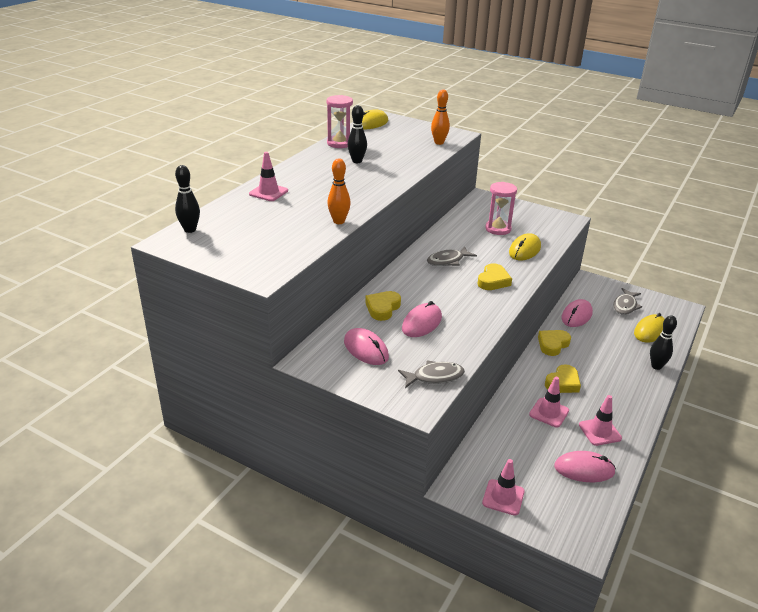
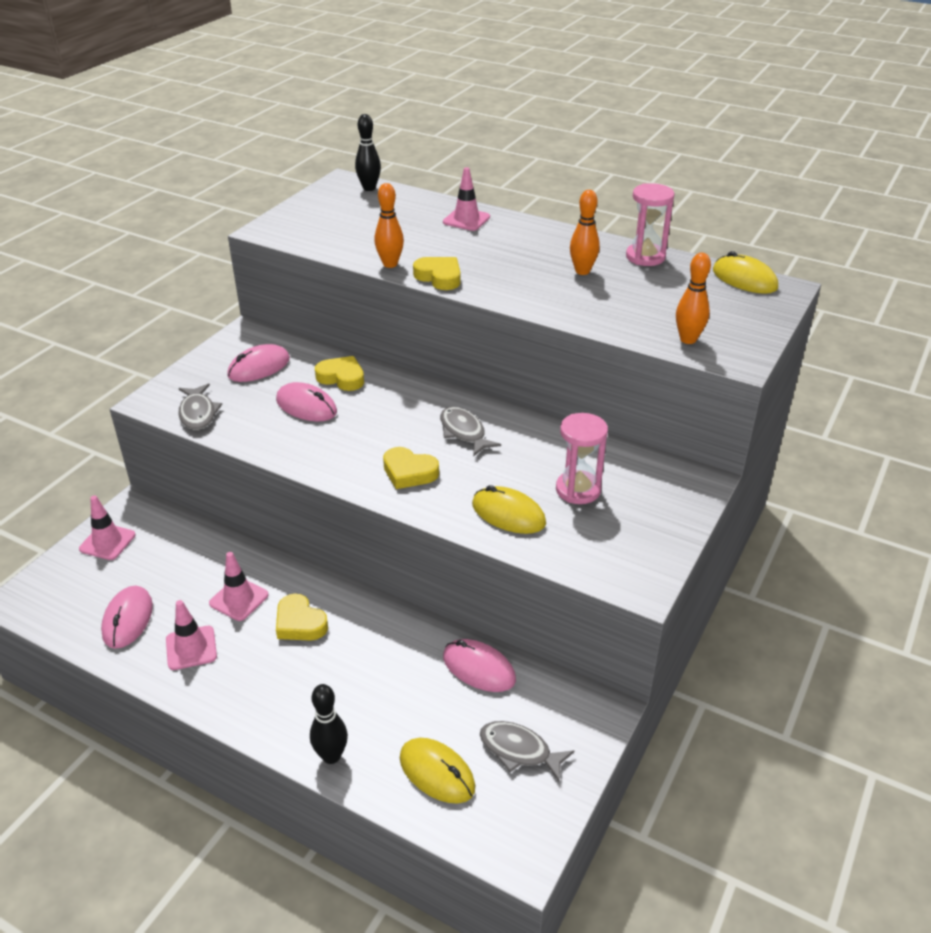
camera: 90 degrees right, 5 degrees up
black bowling pin [348,105,367,163] -> orange bowling pin [570,190,599,275]
yellow heart [538,330,571,356] -> yellow heart moved to [413,257,460,290]

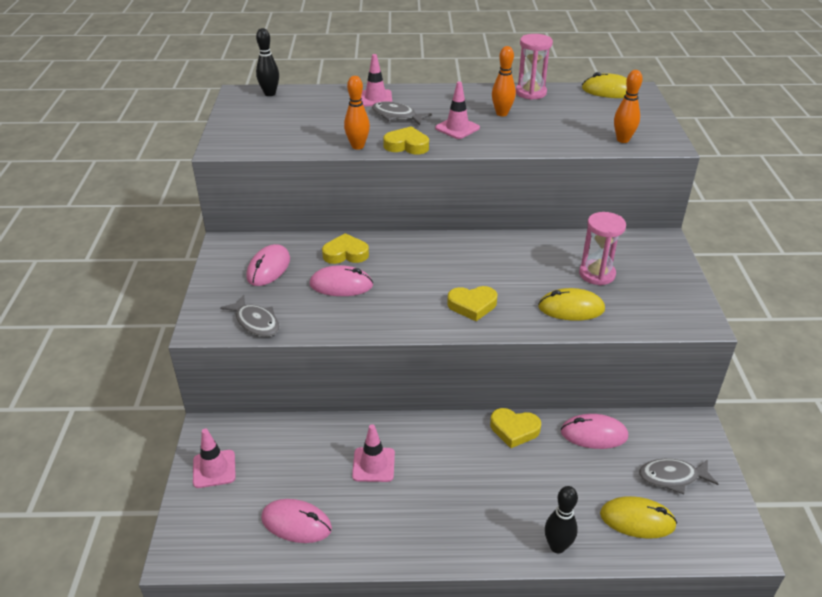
camera: 30 degrees left, 0 degrees up
pink mouse [101,586,153,649] -> pink mouse turned 45 degrees counterclockwise [261,499,332,543]
pink traffic cone [166,600,217,670] -> pink traffic cone moved to [435,81,480,139]
yellow heart [276,594,328,641] -> yellow heart moved to [490,408,541,448]
grey fish [440,407,501,457] -> grey fish moved to [372,102,432,125]

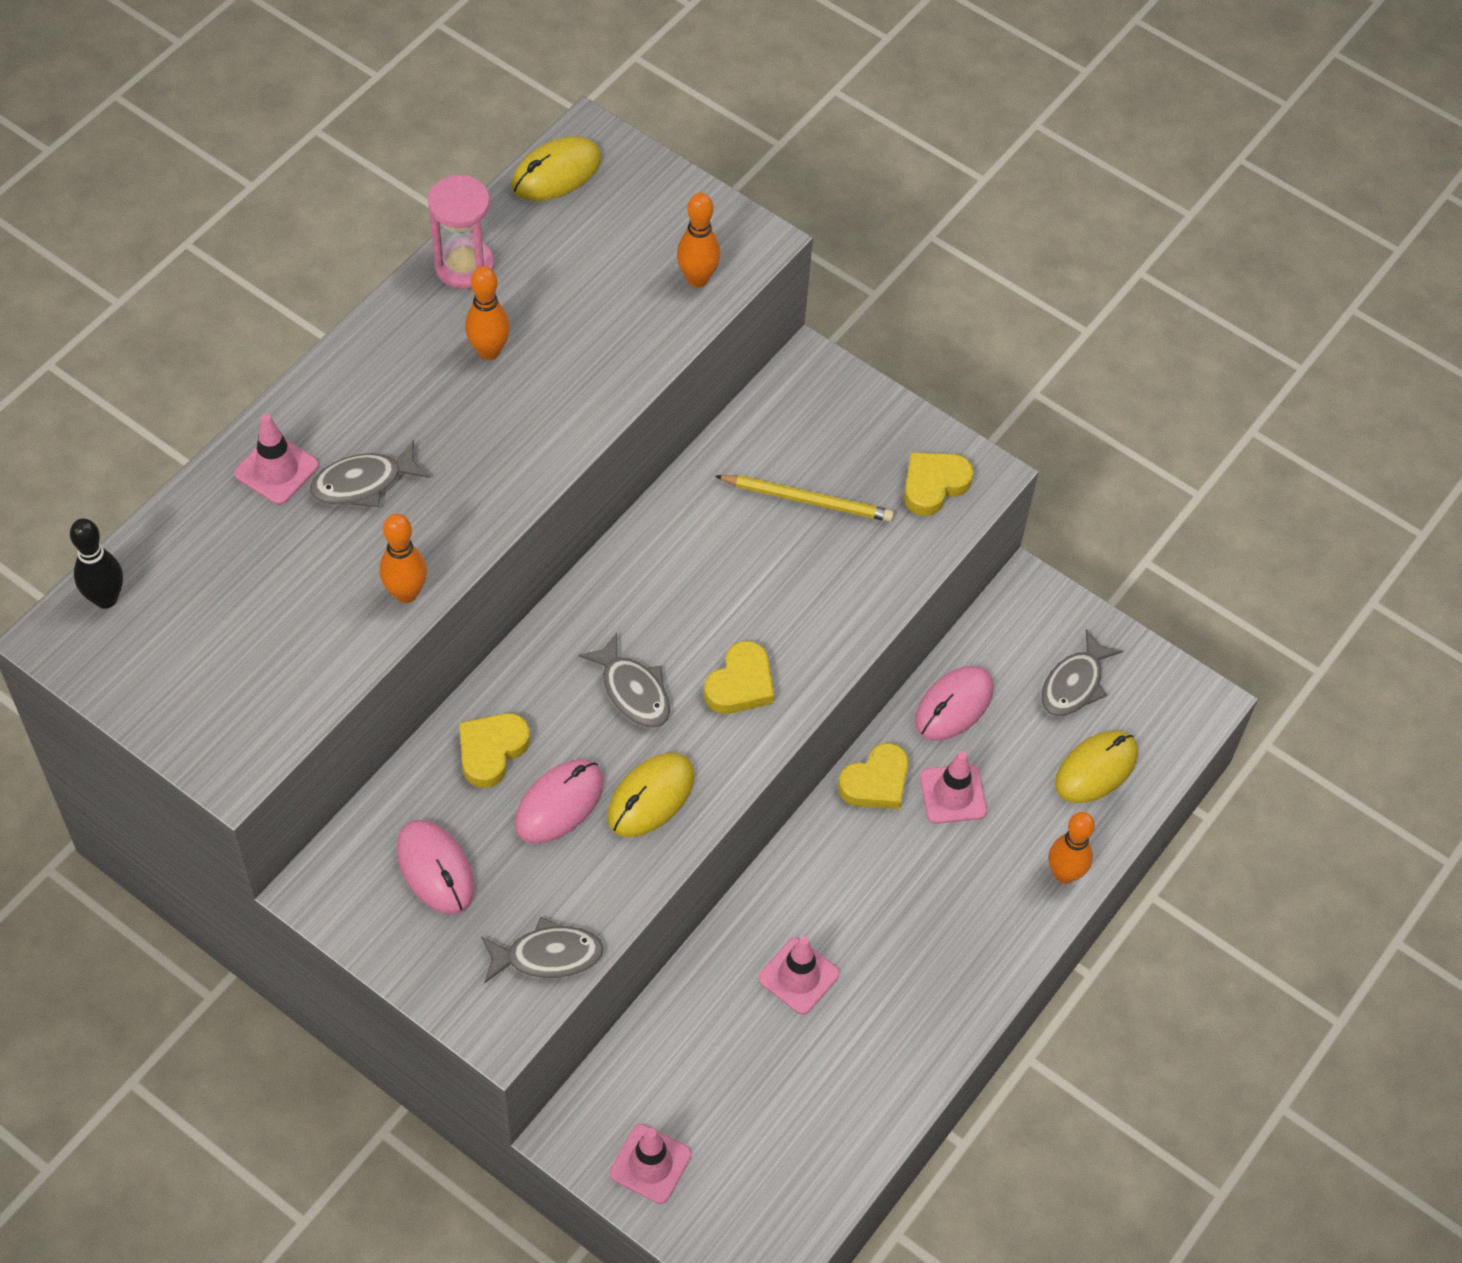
camera: 55 degrees left, 20 degrees up
pink mouse [261,499,332,543] -> none
yellow heart [383,126,429,154] -> yellow heart moved to [904,452,974,516]
pink traffic cone [435,81,480,139] -> pink traffic cone moved to [920,751,987,824]
yellow mouse [538,288,605,321] -> yellow mouse moved to [607,753,695,837]
black bowling pin [545,486,578,554] -> orange bowling pin [1049,812,1095,884]
pink hourglass [579,212,626,285] -> yellow pencil [715,475,894,522]
none -> grey fish [579,633,670,728]

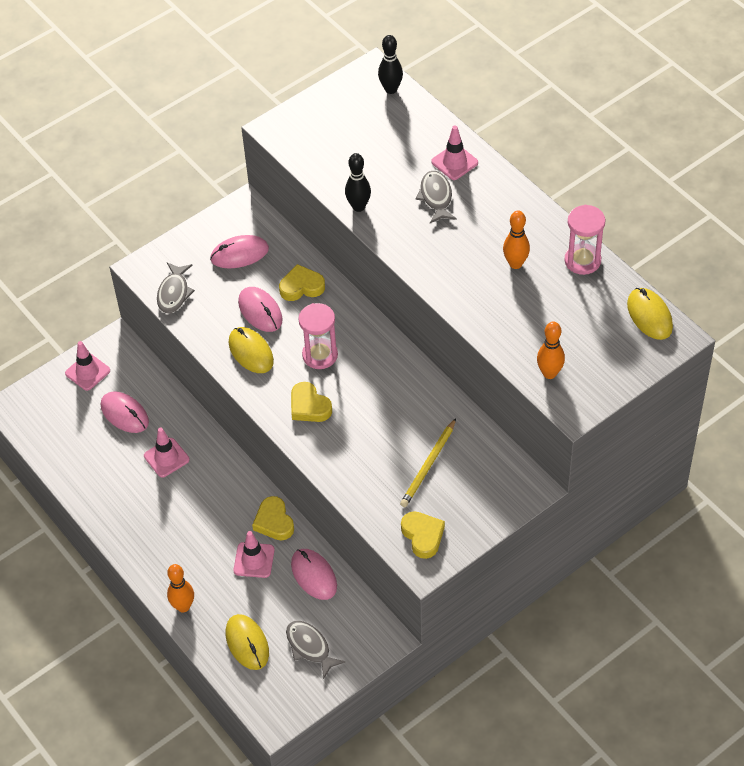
camera: 110 degrees right, 5 degrees down
orange bowling pin [380,514,427,603] -> black bowling pin [345,153,371,212]
yellow heart [459,713,530,788] -> yellow heart turned 60 degrees counterclockwise [279,264,325,301]
grey fish [579,633,670,728] -> pink hourglass [298,303,338,369]
none -> pink mouse [101,391,149,433]

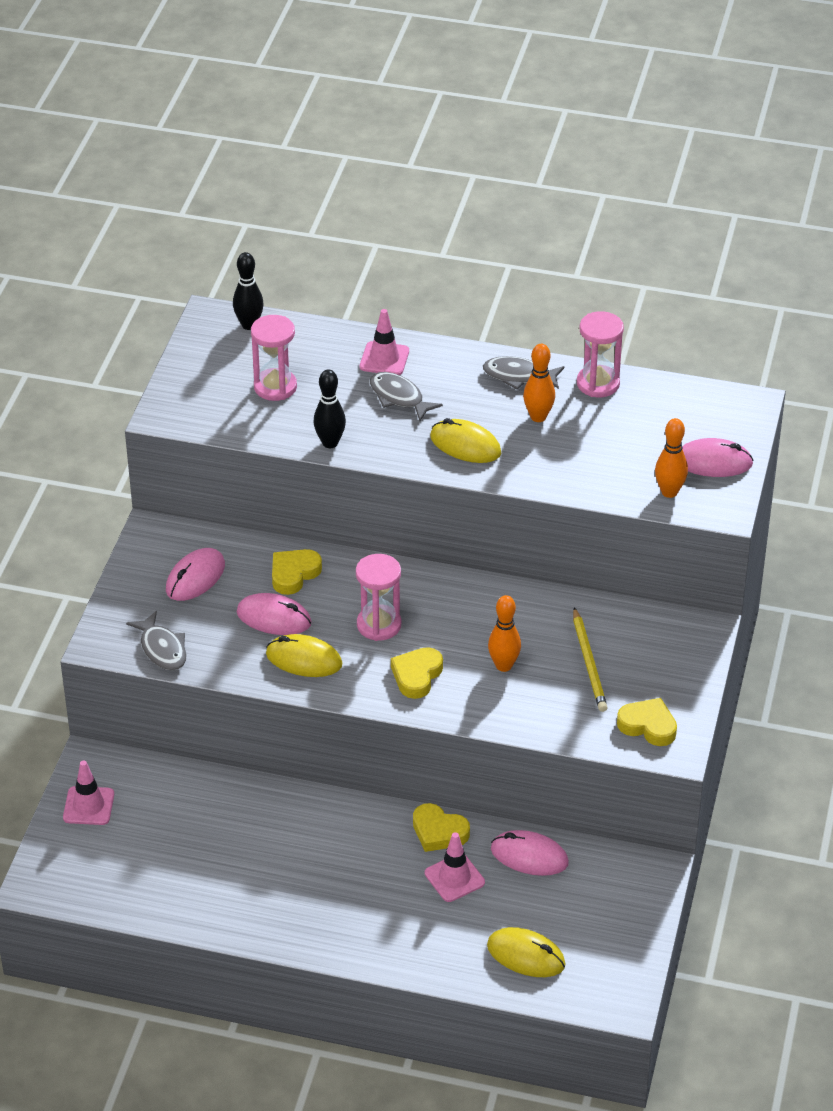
camera: 40 degrees left, 10 degrees down
pink mouse [101,391,149,433] -> pink mouse moved to [682,438,754,477]
pink traffic cone [144,428,190,478] -> none
orange bowling pin [167,564,194,612] -> orange bowling pin moved to [488,595,521,672]
grey fish [286,621,345,679] -> grey fish moved to [483,356,564,390]
yellow heart [291,382,332,422] -> yellow heart turned 105 degrees clockwise [391,647,443,699]
yellow mouse [627,288,673,340] -> yellow mouse moved to [430,418,501,463]
none -> pink hourglass [251,315,297,401]

